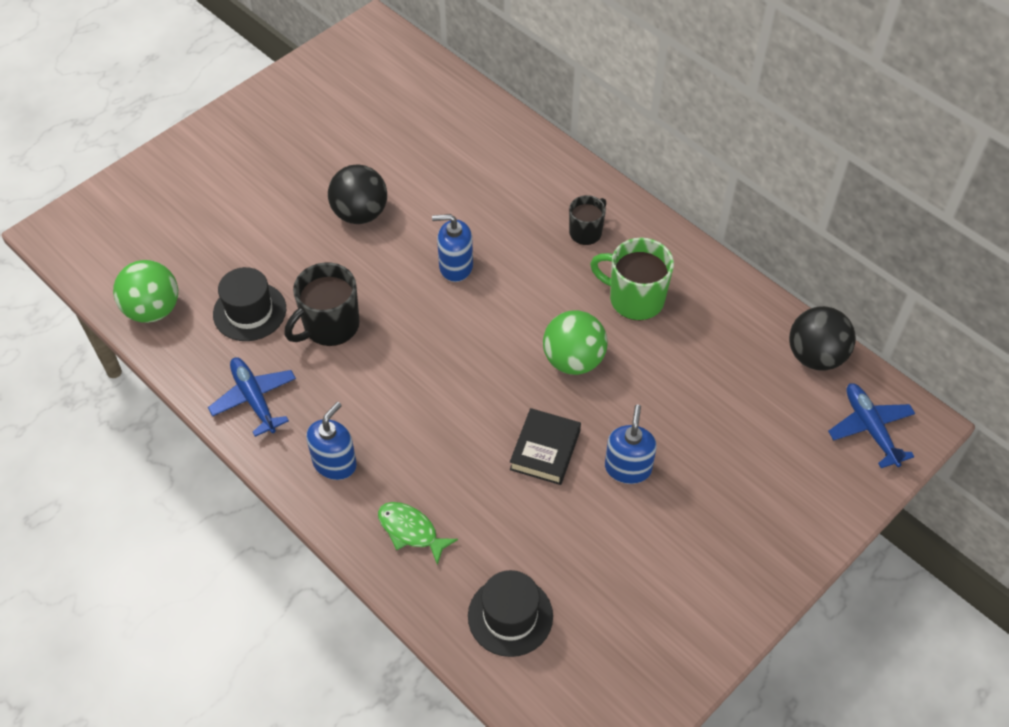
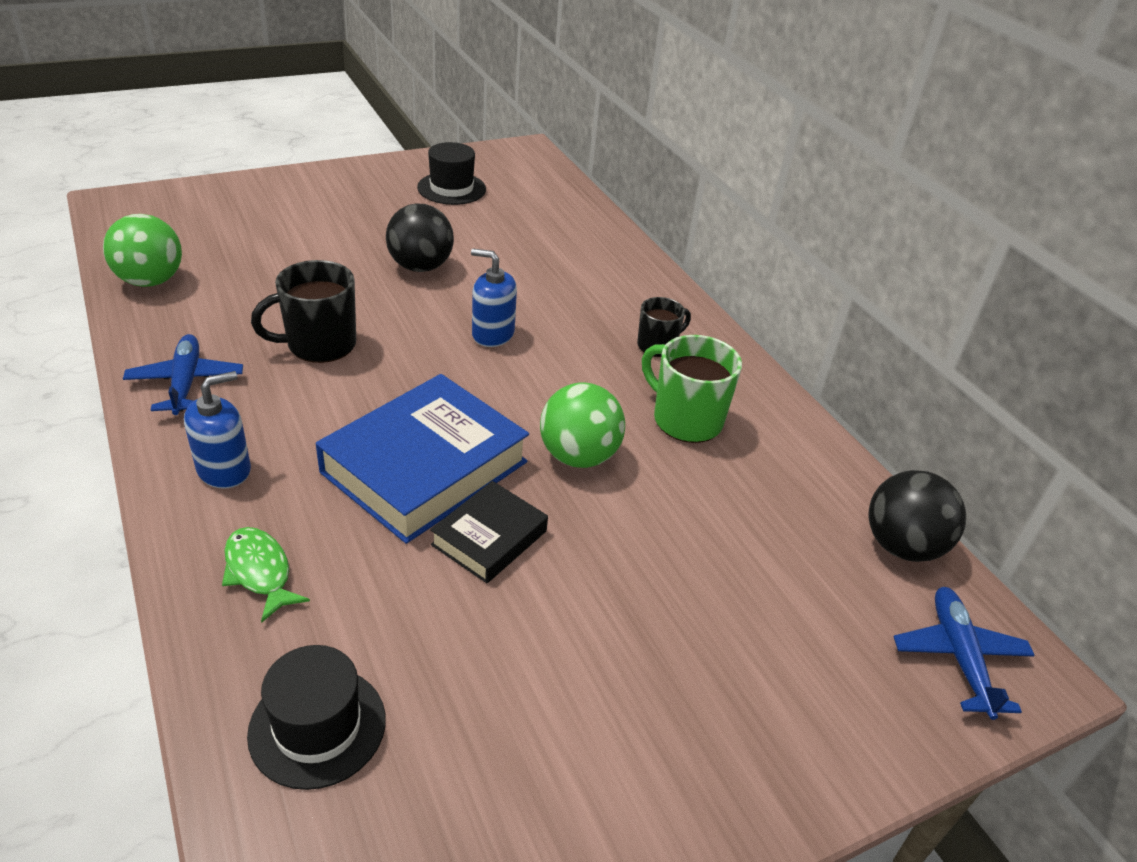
camera: 15 degrees right, 15 degrees down
black hat [213,267,286,341] -> black hat moved to [417,142,486,205]
blue soap dispenser [605,405,657,484] -> none
none -> blue book [316,374,529,544]

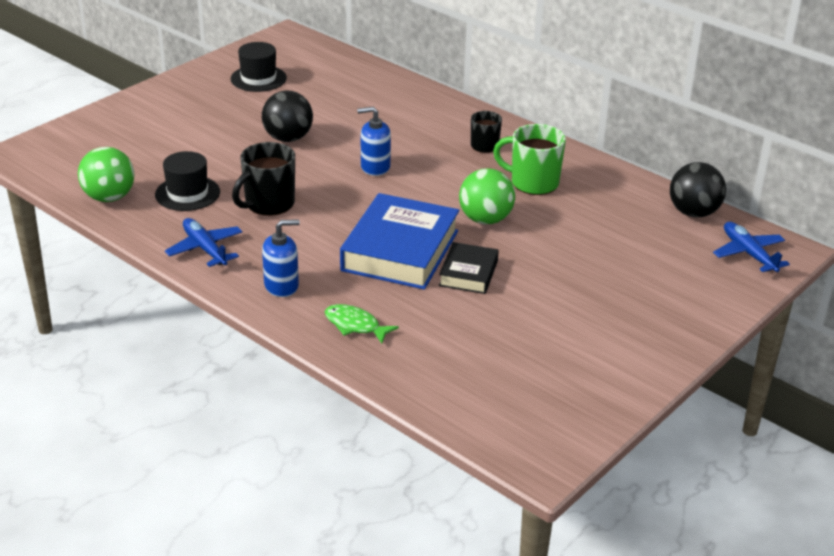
camera: 20 degrees left, 5 degrees down
blue soap dispenser [184,371,251,489] -> blue soap dispenser turned 45 degrees clockwise [262,219,300,297]
black hat [247,645,386,790] -> black hat moved to [155,151,220,211]

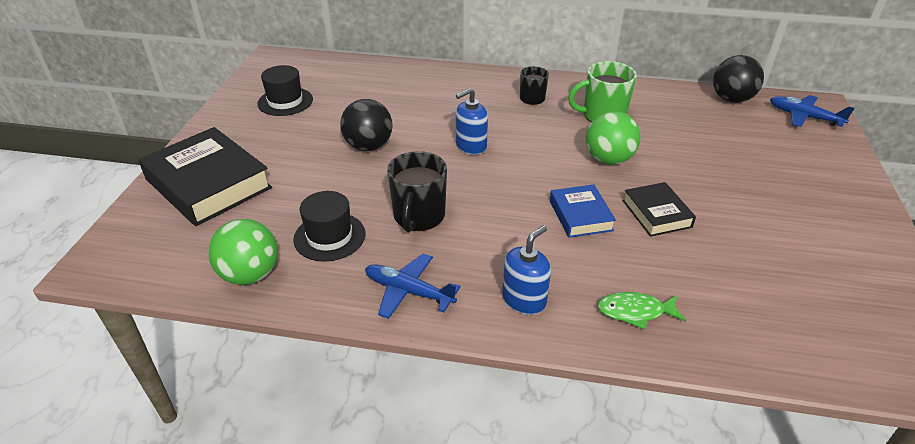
camera: 30 degrees left, 5 degrees up
blue book [340,193,459,290] -> blue book [550,184,616,238], size x0.53
none -> black book [138,127,272,226]

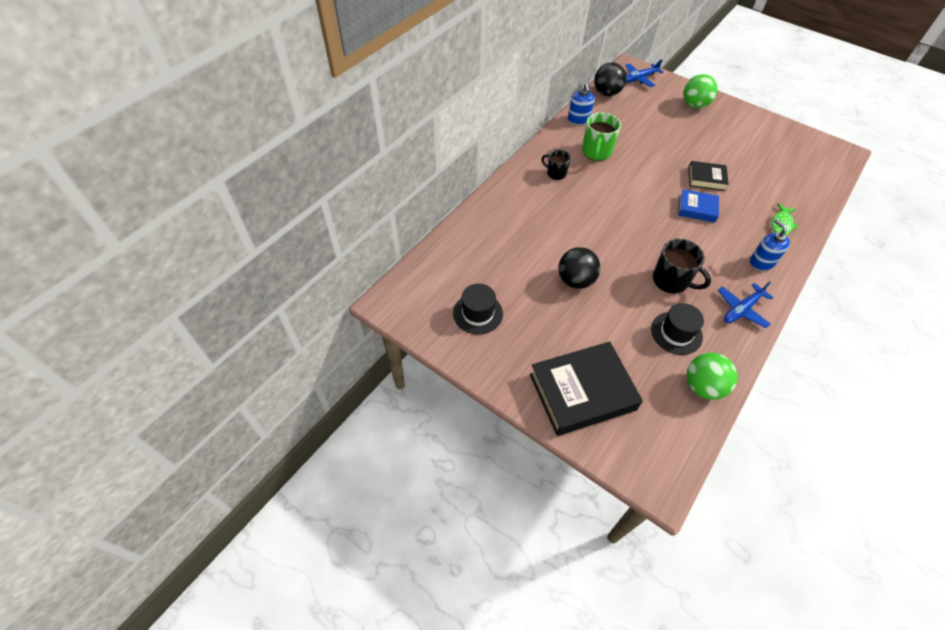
camera: 65 degrees left, 15 degrees up
blue soap dispenser [456,88,488,155] -> blue soap dispenser moved to [568,83,595,125]
green ball [586,111,641,165] -> green ball moved to [683,74,718,108]

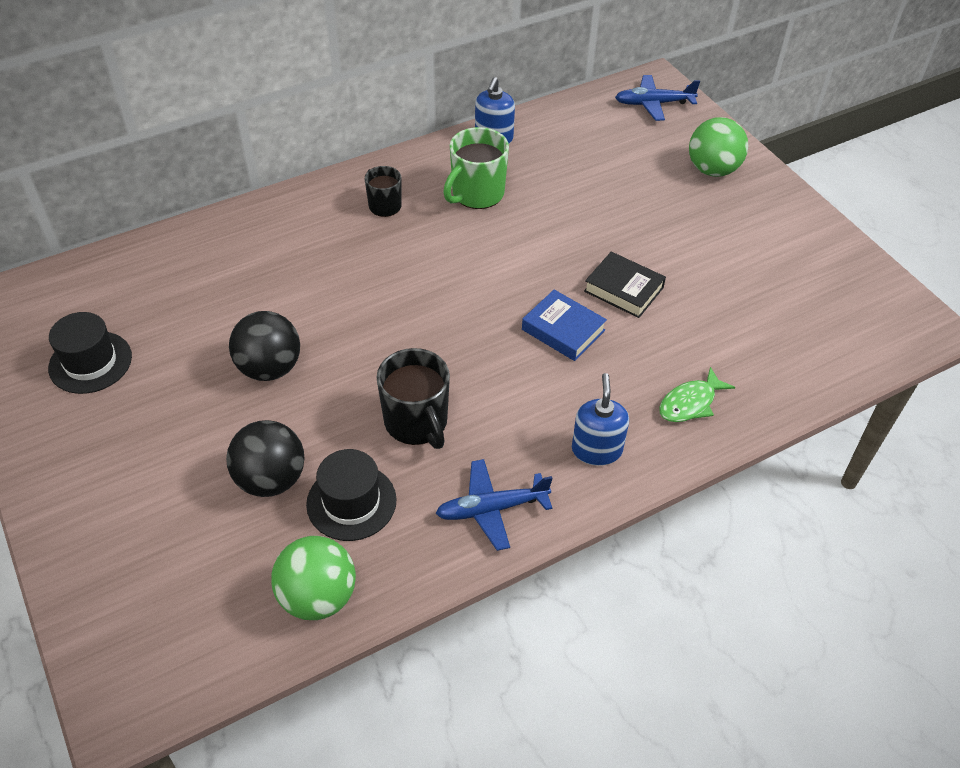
camera: 25 degrees right, 5 degrees down
black book [530,342,643,436] -> none
black ball [594,62,626,96] -> black ball moved to [226,420,304,497]

